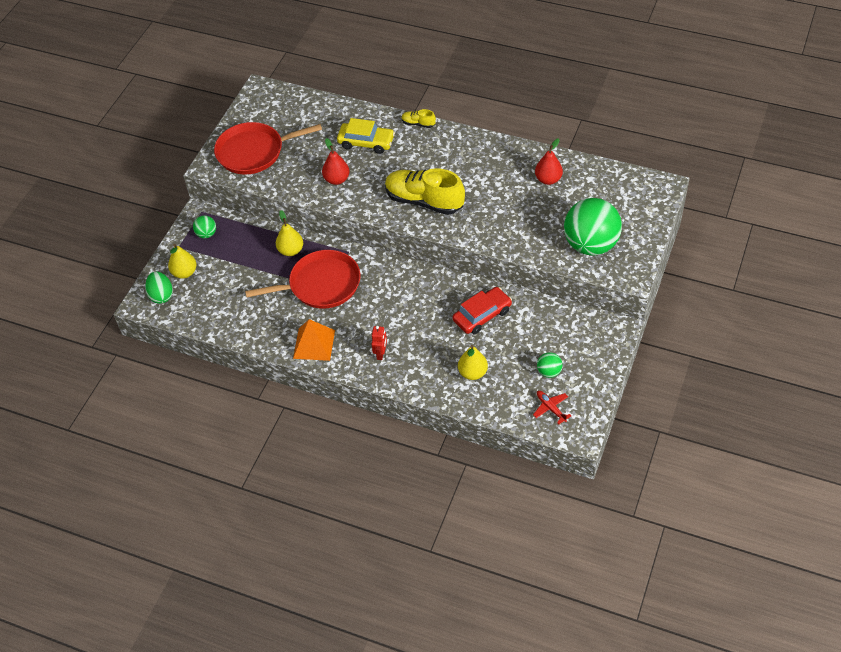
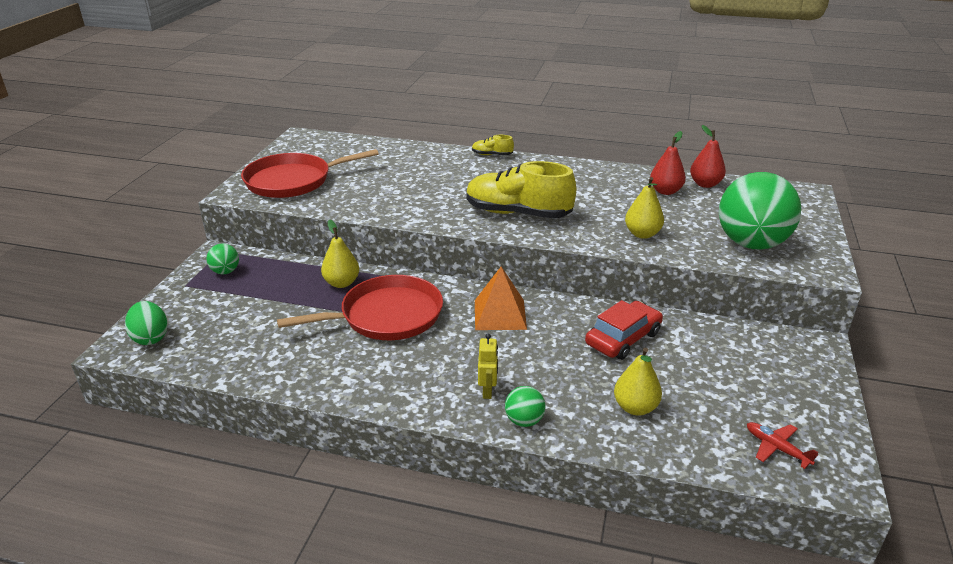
camera: 10 degrees left, 20 degrees down
yellow pear [168,244,196,279] -> yellow pear moved to [625,177,664,239]
orange pyramid [293,319,335,361] -> orange pyramid moved to [475,266,527,330]
red pear [322,138,350,185] -> red pear moved to [690,125,726,188]
yellow car [337,118,395,154] -> none
red robot [372,326,387,360] -> yellow robot [478,333,498,399]
green ball [537,352,563,378] -> green ball moved to [505,386,545,427]

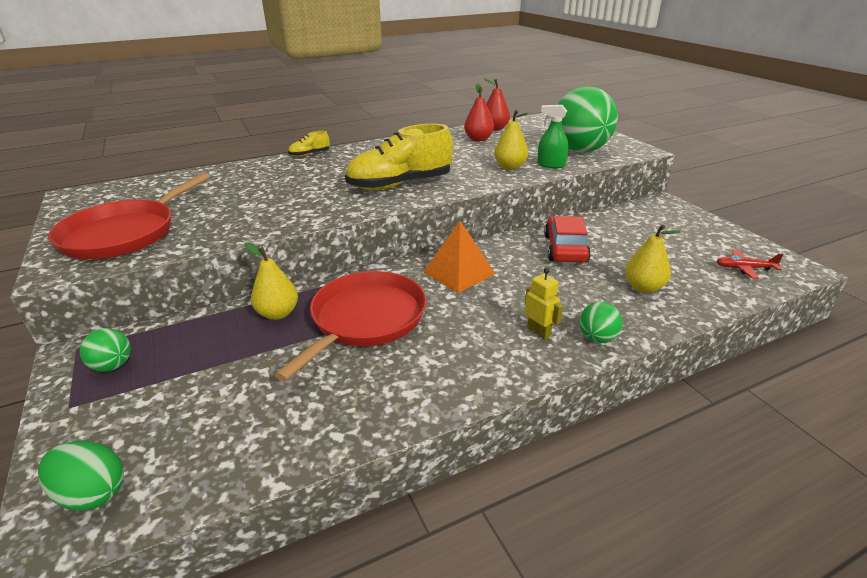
camera: 40 degrees left, 0 degrees up
none -> green spray bottle [537,105,568,168]

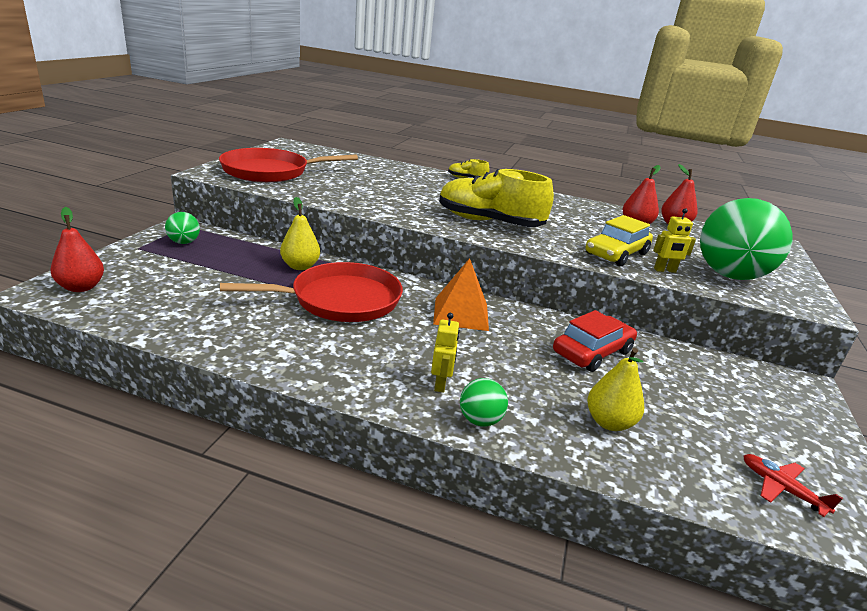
camera: 40 degrees right, 5 degrees down
green egg [38,441,124,511] -> red pear [51,207,104,292]
yellow pear [494,110,528,170] -> yellow car [585,215,653,266]
green spray bottle [537,105,568,168] -> yellow robot [653,208,696,273]

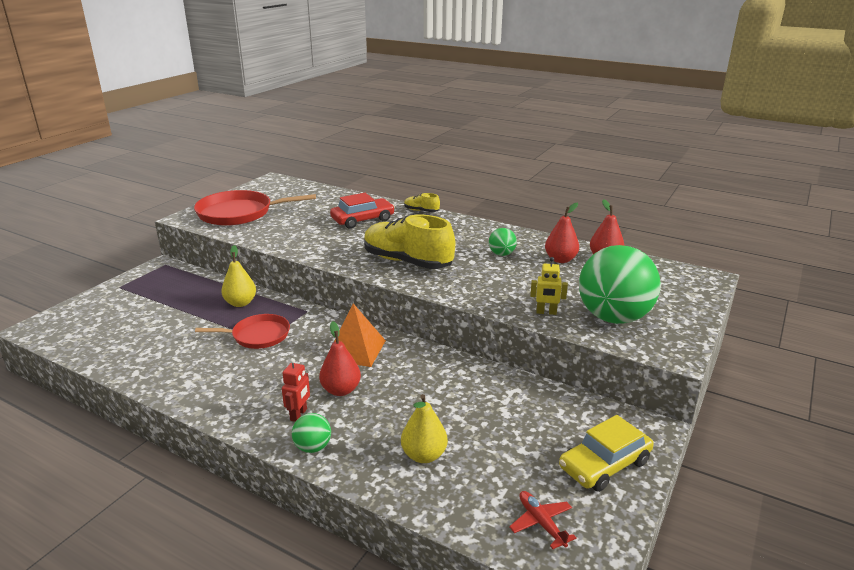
camera: 15 degrees right, 0 degrees up
red pear [51,207,104,292] -> red pear moved to [319,321,361,396]
green ball [165,212,200,244] -> green ball moved to [489,228,517,256]
red pan [220,262,403,322] -> red pan [195,314,290,349], size x0.62
yellow robot [431,313,460,393] -> red robot [282,358,310,422]
red car [553,310,637,372] -> red car moved to [330,193,395,229]
yellow car [585,215,653,266] -> yellow car moved to [559,415,654,492]

